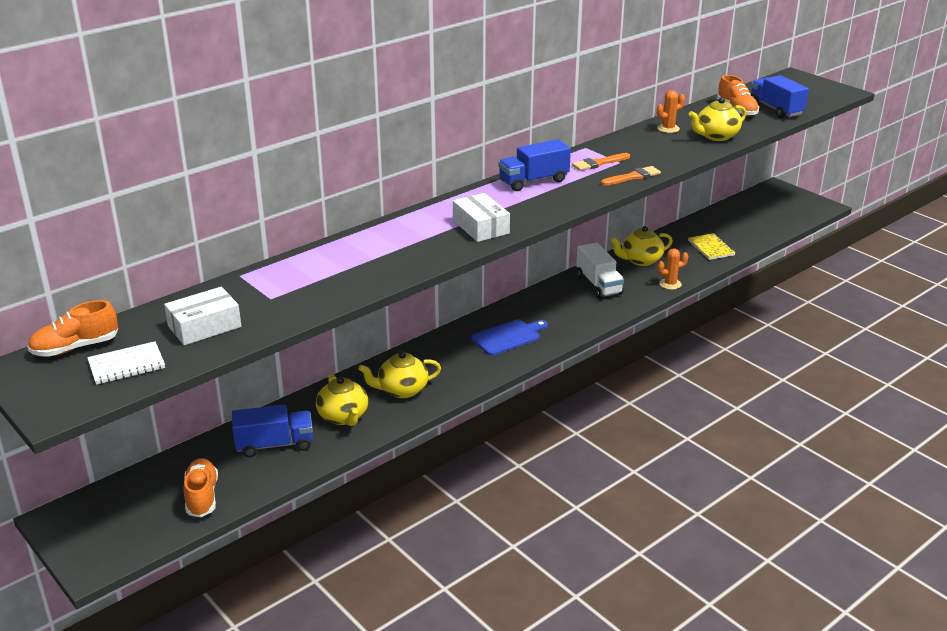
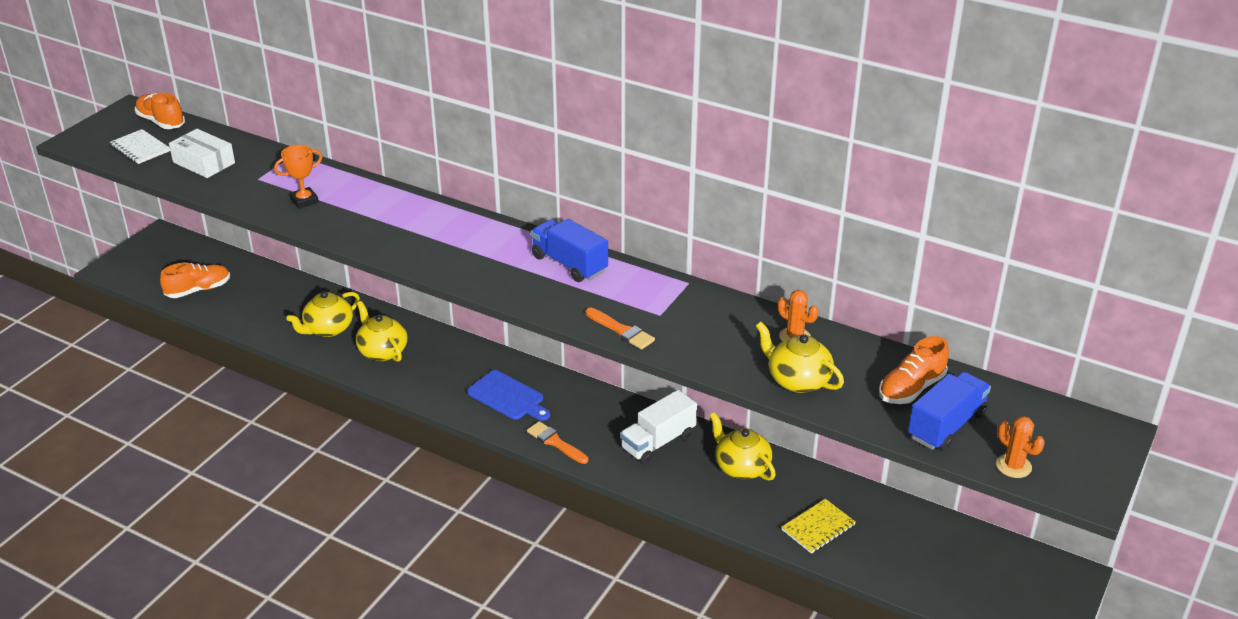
camera: 70 degrees right, 5 degrees up
blue truck [232,404,313,457] -> none
white box [453,193,510,242] -> none
orange brush [572,153,630,171] -> orange brush moved to [527,421,588,464]
orange cactus [657,249,688,290] -> orange cactus moved to [996,416,1045,478]
none -> orange trophy [274,145,322,209]

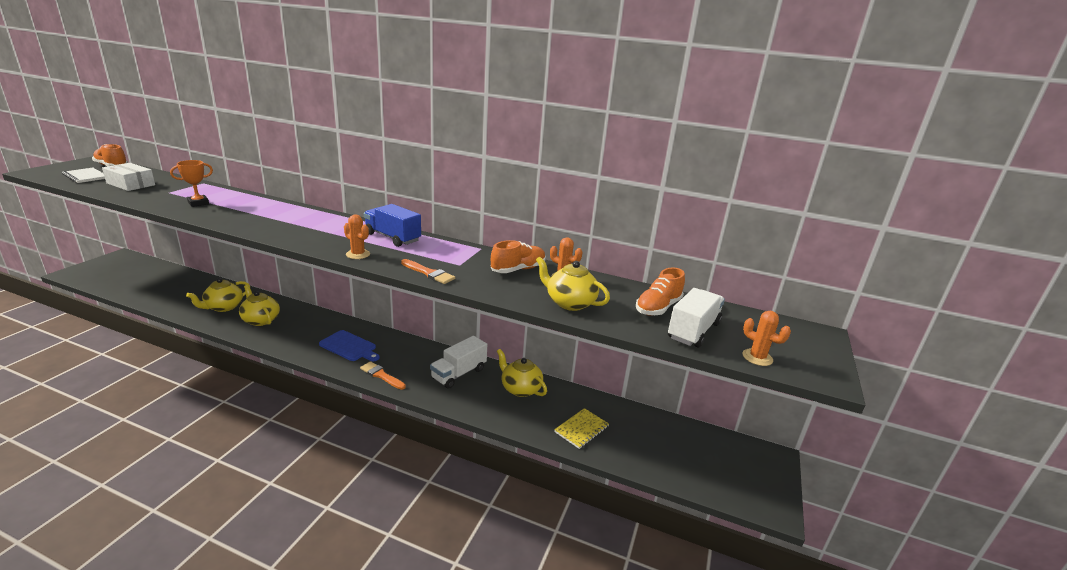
camera: 10 degrees left, 10 degrees down
orange shoe [160,263,230,298] -> orange shoe moved to [491,240,546,273]
blue truck [908,372,991,451] -> white truck [668,288,725,348]
none -> orange cactus [344,214,370,259]

